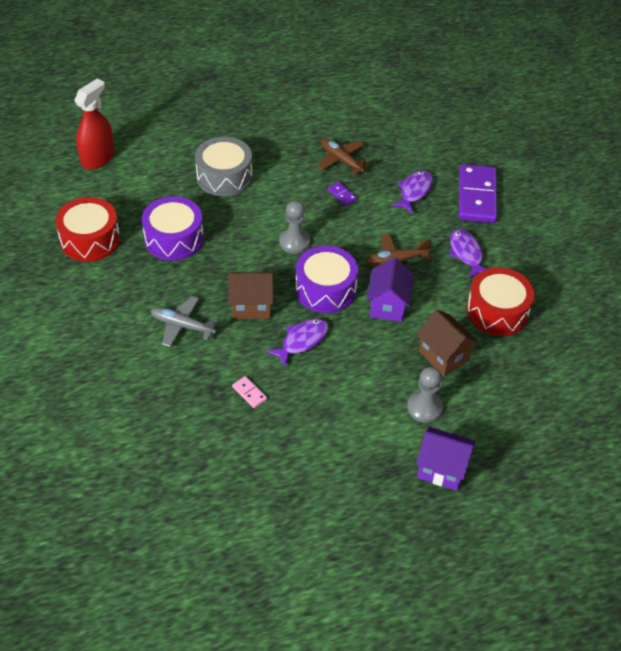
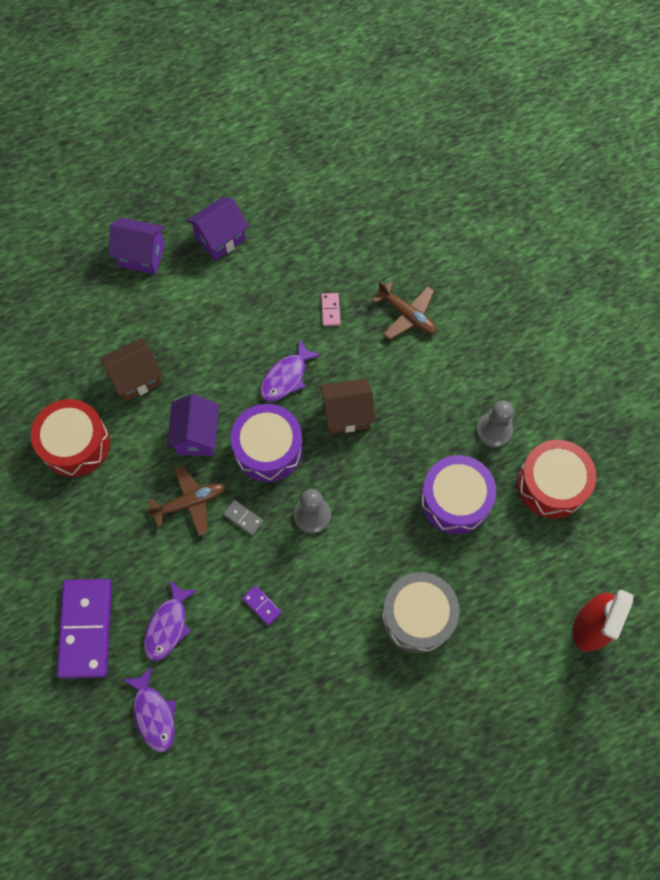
camera: 175 degrees right, 20 degrees up
grey plane [151,296,219,347] -> none
pink domino [232,376,267,408] -> pink domino turned 45 degrees clockwise [321,293,340,326]
brown plane [317,138,371,175] -> brown plane moved to [372,281,437,339]
grey pawn [407,367,443,423] -> grey pawn moved to [476,400,514,448]
brown house [417,309,479,376] -> brown house turned 75 degrees counterclockwise [100,338,162,402]
purple fish [449,229,486,278] -> purple fish moved to [123,667,176,752]
none -> purple house [187,197,249,261]
none -> grey domino [223,500,264,536]

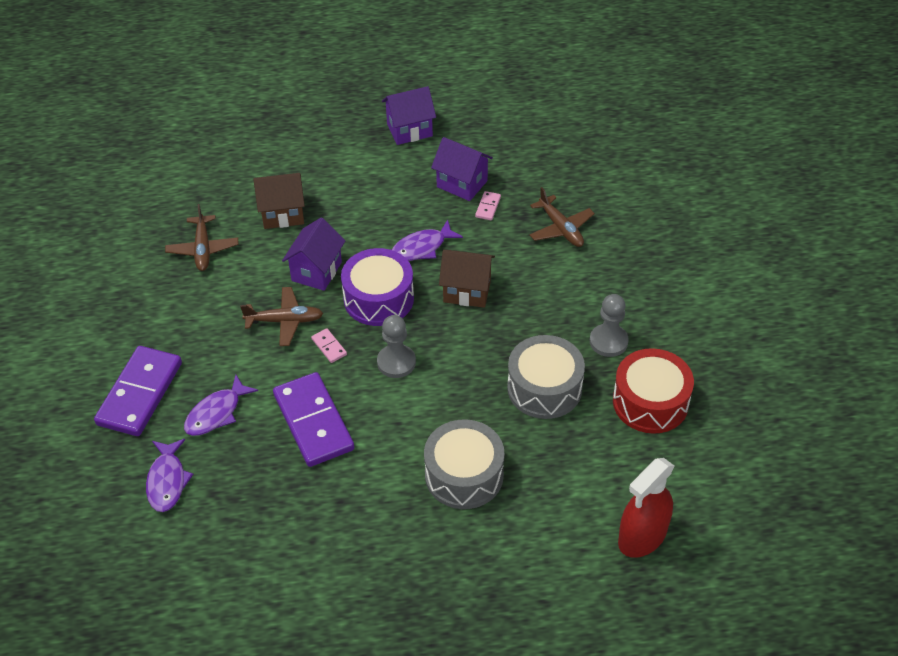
camera: 20 degrees right, 20 degrees down
red drum [31,399,110,477] -> brown plane [165,204,239,271]
purple house [109,218,165,274] -> purple house moved to [431,137,493,201]
grey domino [223,500,264,536] -> pink domino [311,328,347,363]
purple domino [242,585,282,626] -> purple domino [273,372,354,467], size x2.47
purple drum [420,455,496,534] -> grey drum [507,335,585,419]

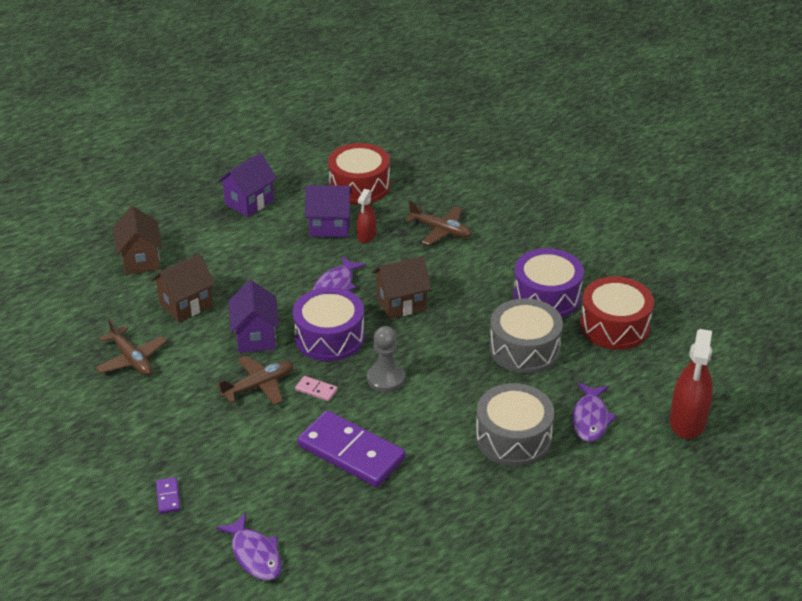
camera: 30 degrees left, 10 degrees down
purple domino [94,346,182,436] -> purple domino [156,477,180,514], size x0.41
purple fish [184,375,258,436] -> purple fish moved to [572,383,617,442]
pink domino [475,191,501,220] -> red spray bottle [357,189,376,243]
grey pawn [590,294,629,357] -> purple drum [513,248,584,317]
none -> brown house [113,206,162,275]
none -> red drum [328,143,390,205]

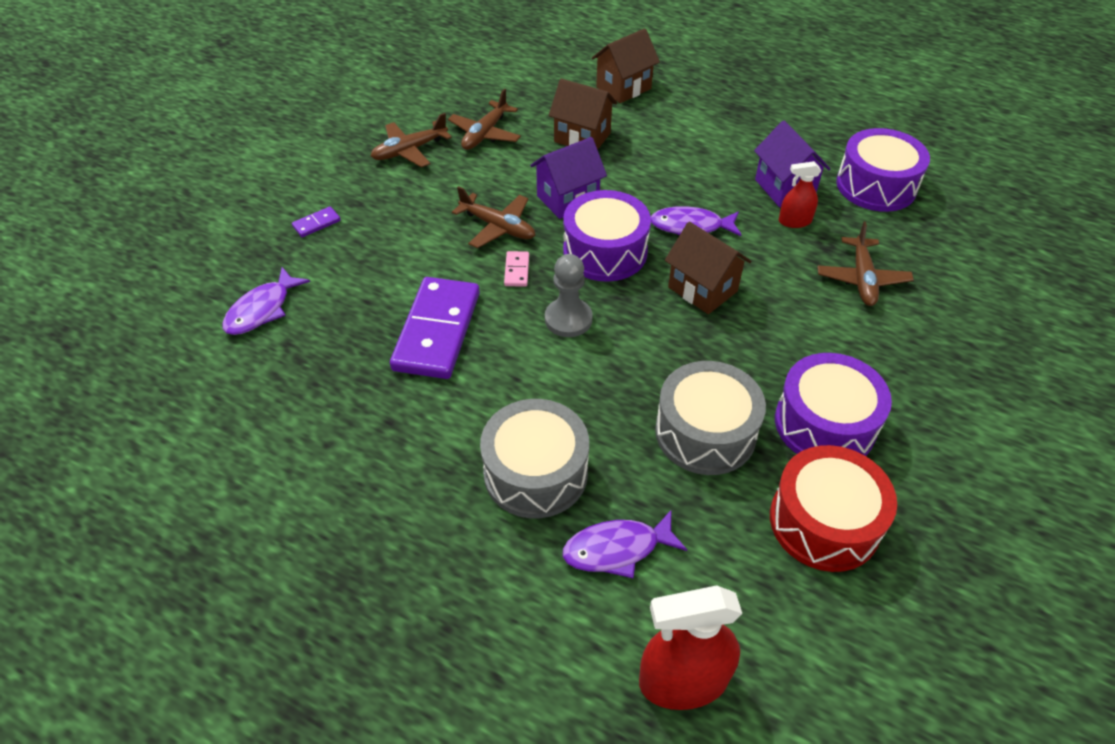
camera: 65 degrees right, 10 degrees up
purple house [217,153,277,217] -> none
red drum [328,143,390,205] -> purple drum [836,128,930,212]
none -> brown plane [371,113,452,167]

